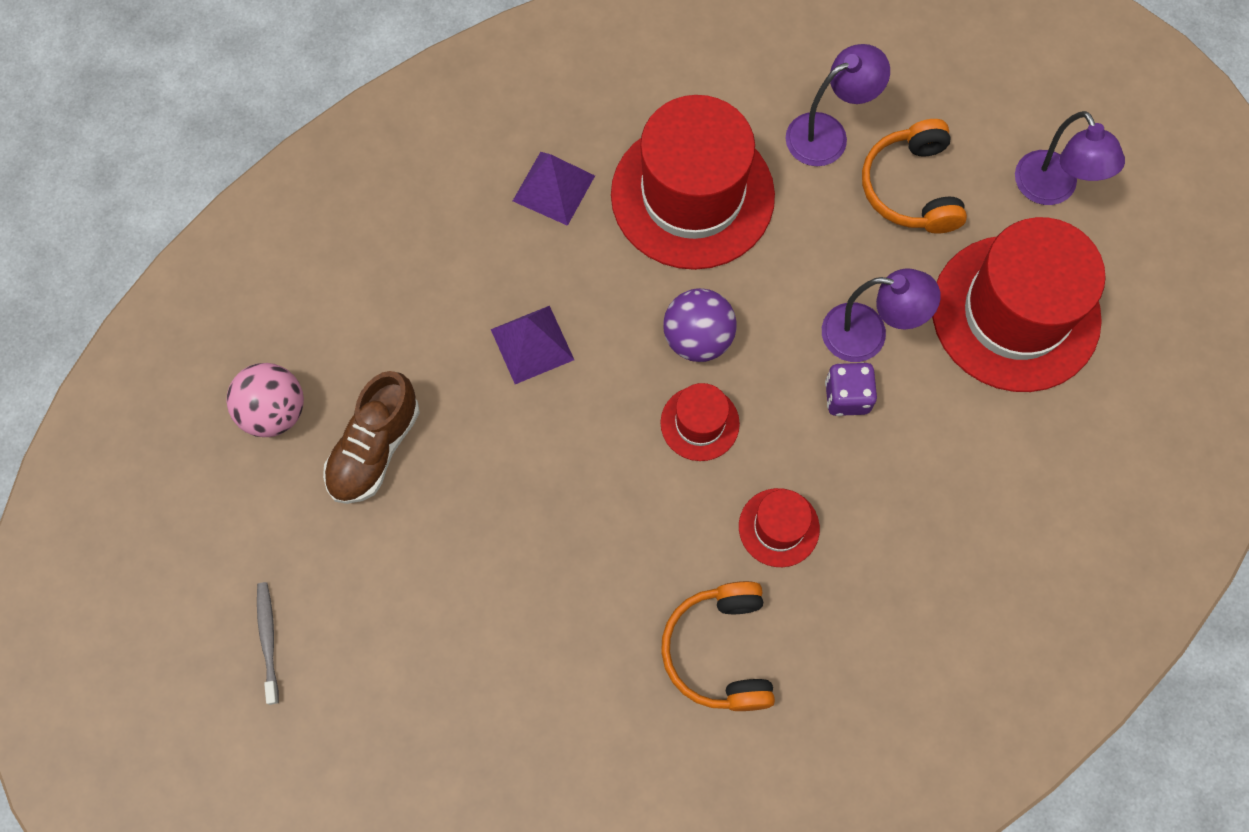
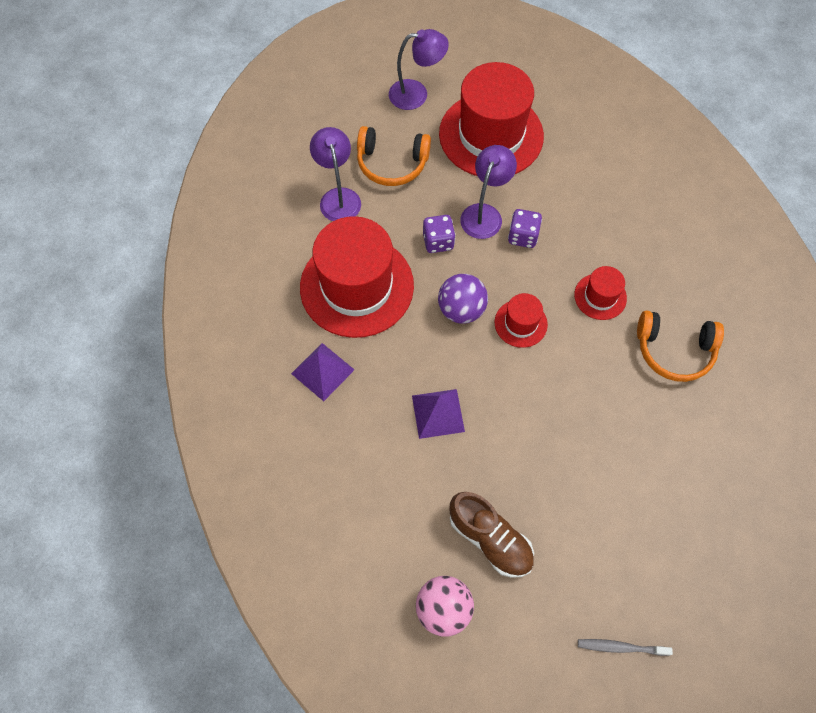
camera: 75 degrees left, 5 degrees down
none -> purple dice [423,215,456,253]

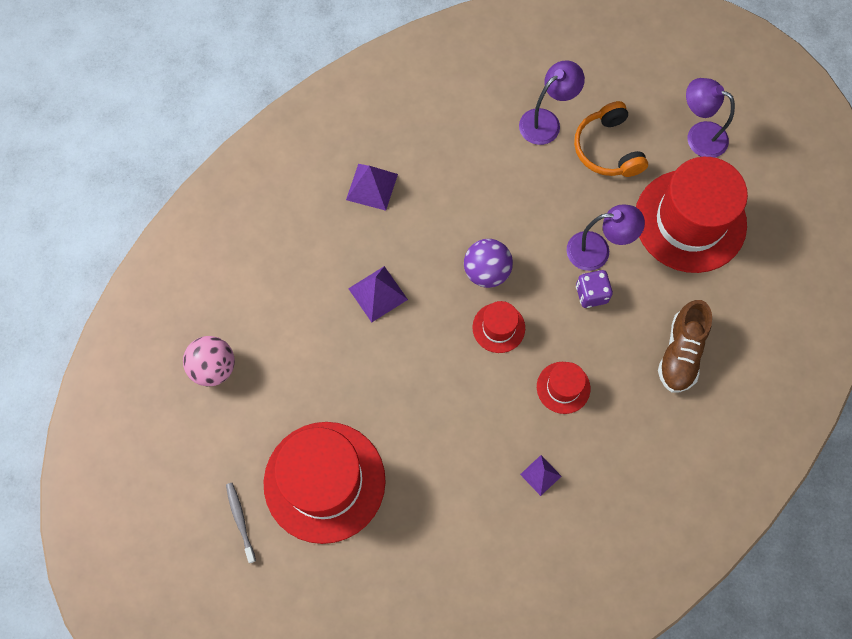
camera: 65 degrees right, 5 degrees up
red hat [300,216,414,338] -> red hat moved to [264,422,386,544]
purple lamp [389,29,449,110] -> purple lamp turned 150 degrees clockwise [686,78,735,158]
purple dice [423,215,456,253] -> none
brown shoe [449,492,534,578] -> brown shoe moved to [658,300,712,392]
orange headphones [637,311,724,382] -> purple pyramid [520,455,561,496]

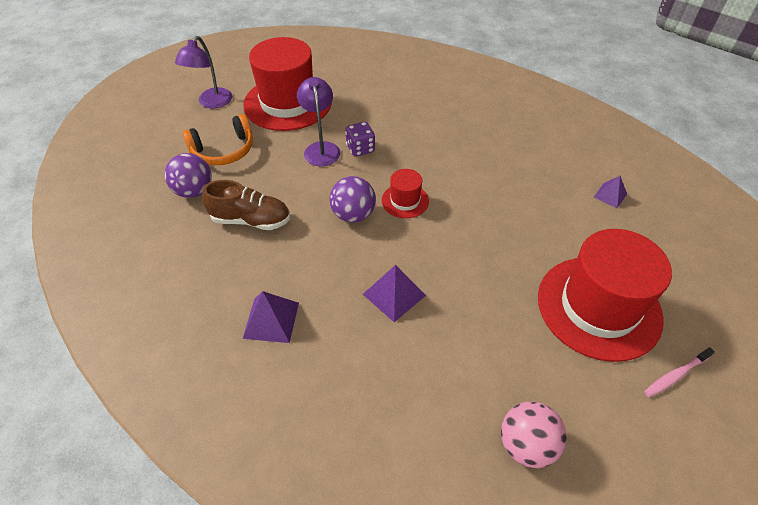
camera: 100 degrees left, 20 degrees down
grey toothbrush [226,483,256,563] -> pink toothbrush [644,347,715,397]
purple lamp [519,60,585,145] -> purple ball [165,153,212,198]
purple pyramid [520,455,561,496] -> purple pyramid moved to [594,176,627,208]
red hat [537,362,590,414] -> none
brown shoe [658,300,712,392] -> brown shoe moved to [202,180,290,230]

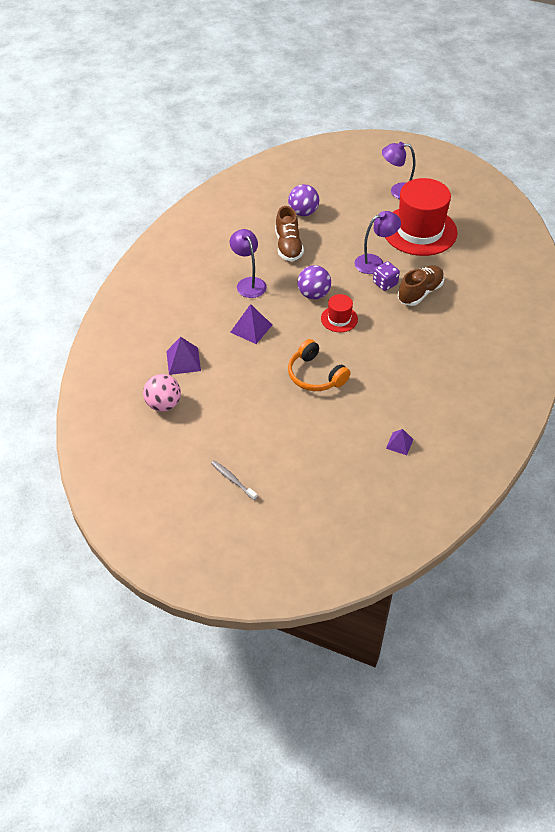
camera: 75 degrees right, 0 degrees up
orange headphones [182,114,253,165] -> orange headphones moved to [288,339,350,391]
purple pyramid [243,291,299,343] -> purple pyramid moved to [166,337,201,375]
red hat [538,229,672,362] -> none
pink toothbrush [644,347,715,397] -> grey toothbrush [211,460,257,500]
none -> purple lamp [230,229,267,298]
none -> brown shoe [398,265,444,306]

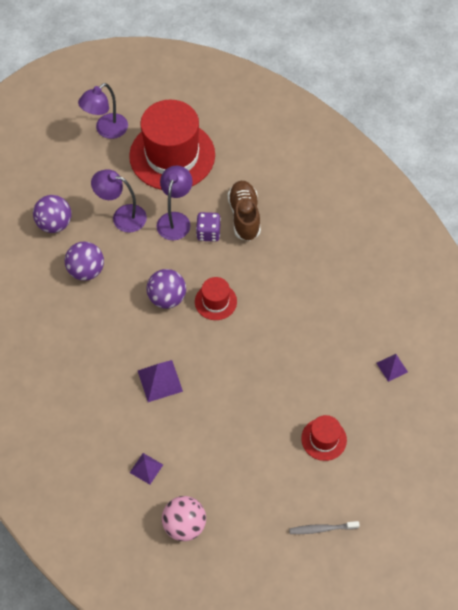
camera: 50 degrees left, 10 degrees up
purple pyramid [166,337,201,375] -> purple pyramid [130,453,163,485], size x0.64
purple lamp [230,229,267,298] -> purple lamp moved to [91,169,147,233]
brown shoe [275,206,304,261] -> purple ball [65,241,104,281]
orange headphones [288,339,350,391] -> none
none -> red hat [301,415,347,461]

